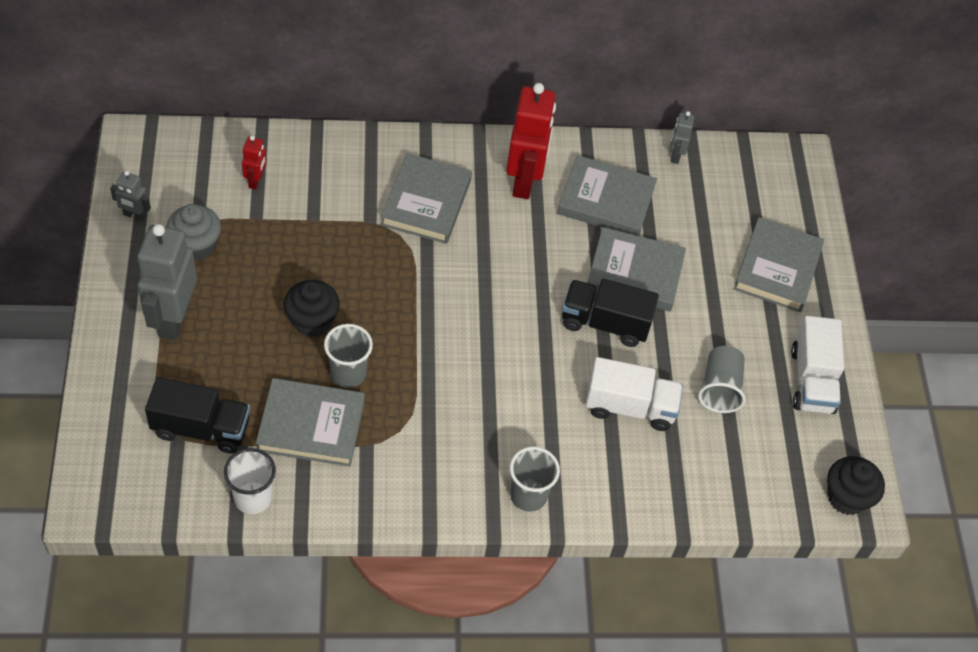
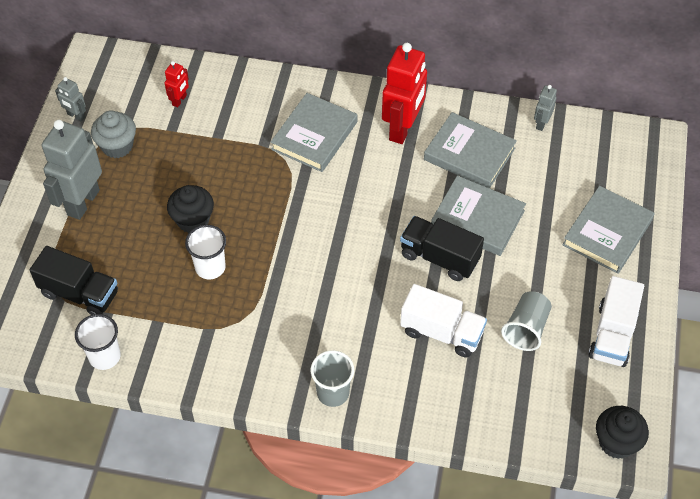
camera: 20 degrees right, 0 degrees up
grey book [256,378,365,467] -> none
grey cup [324,324,373,388] -> white cup [185,225,226,279]

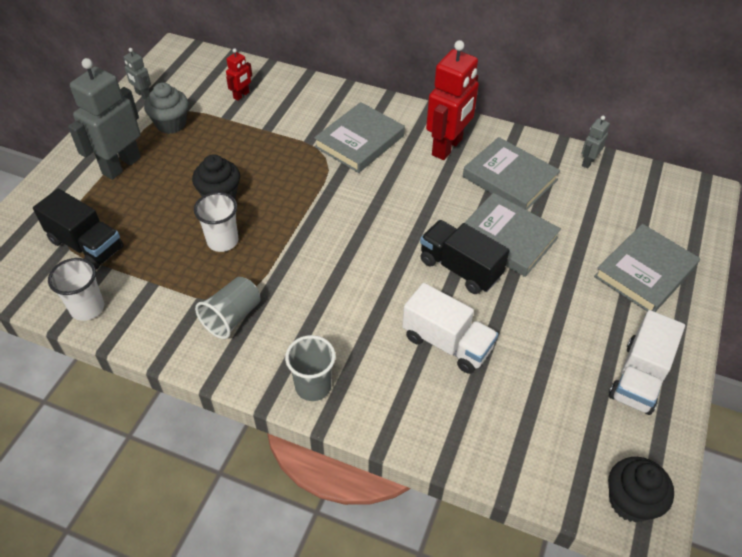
camera: 10 degrees right, 5 degrees down
grey cup [501,291,552,351] -> grey cup moved to [195,277,261,339]

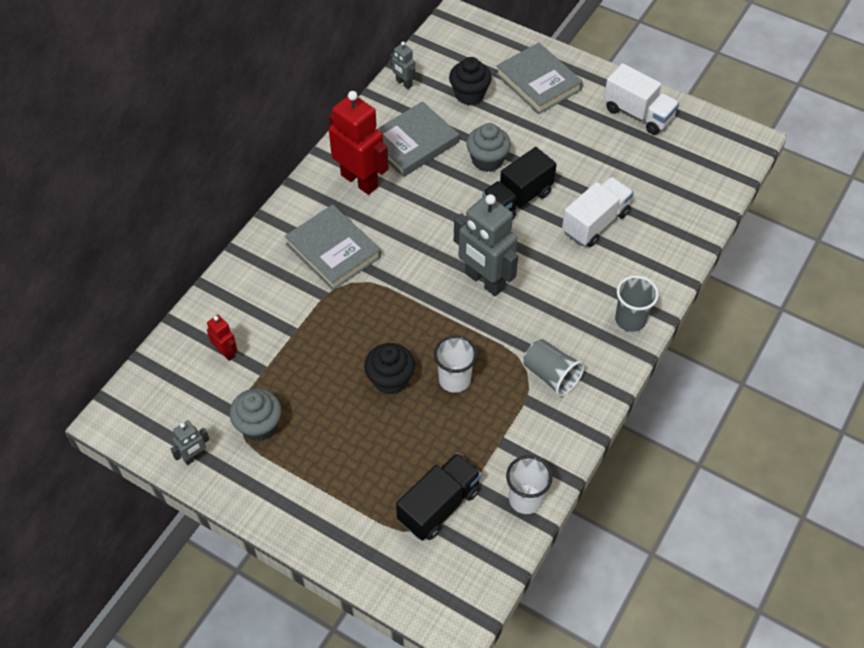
camera: 80 degrees left, 5 degrees up
grey robot [68,58,141,180] -> grey robot moved to [454,194,518,296]
grey book [464,193,561,277] -> grey cupcake [466,123,511,172]
black cupcake [608,457,674,523] -> black cupcake moved to [449,57,492,105]

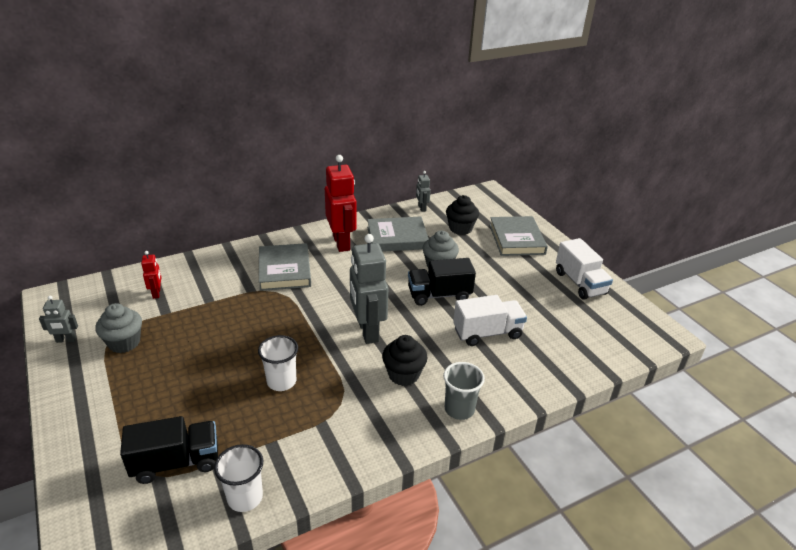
camera: 30 degrees right, 20 degrees down
black cupcake [364,343,415,395] -> black cupcake moved to [382,335,428,386]
grey cup [524,339,585,397] -> none

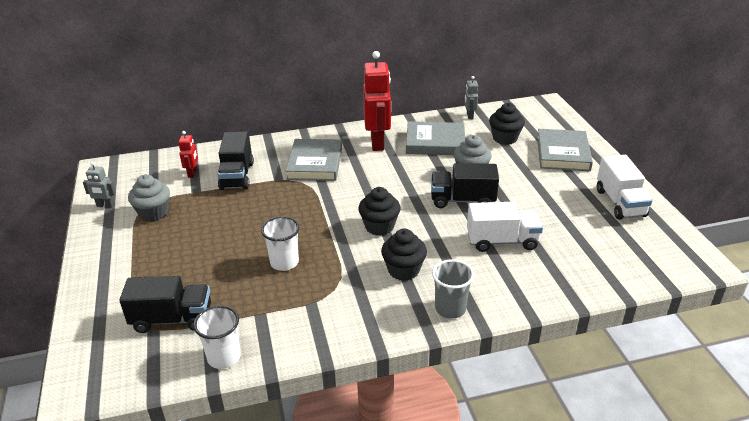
camera: 15 degrees right, 0 degrees up
grey robot [350,234,388,344] -> black cupcake [358,187,401,236]
none -> black truck [218,131,254,190]

